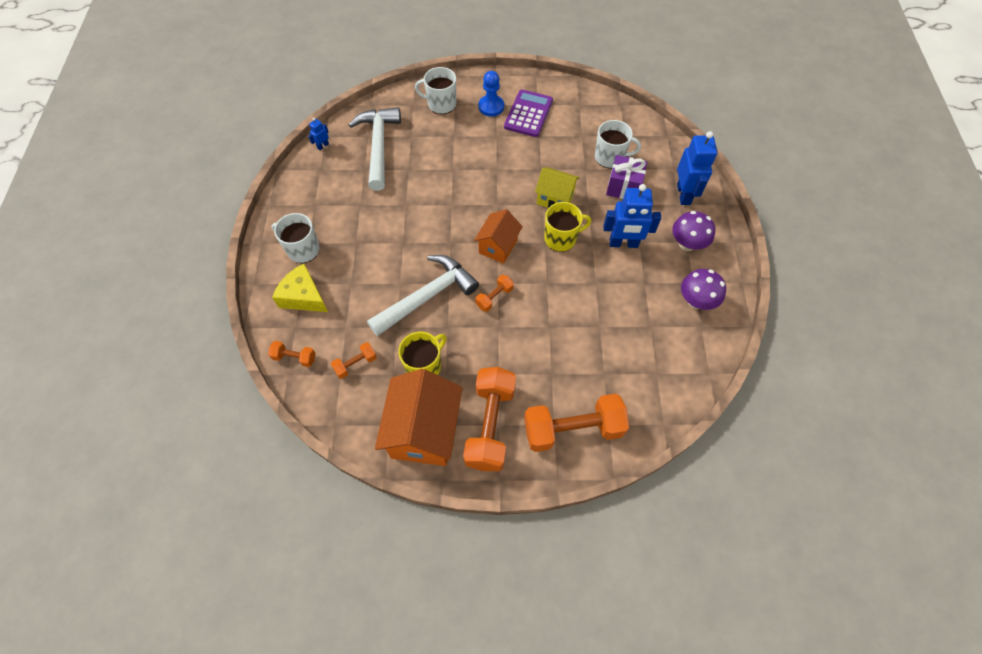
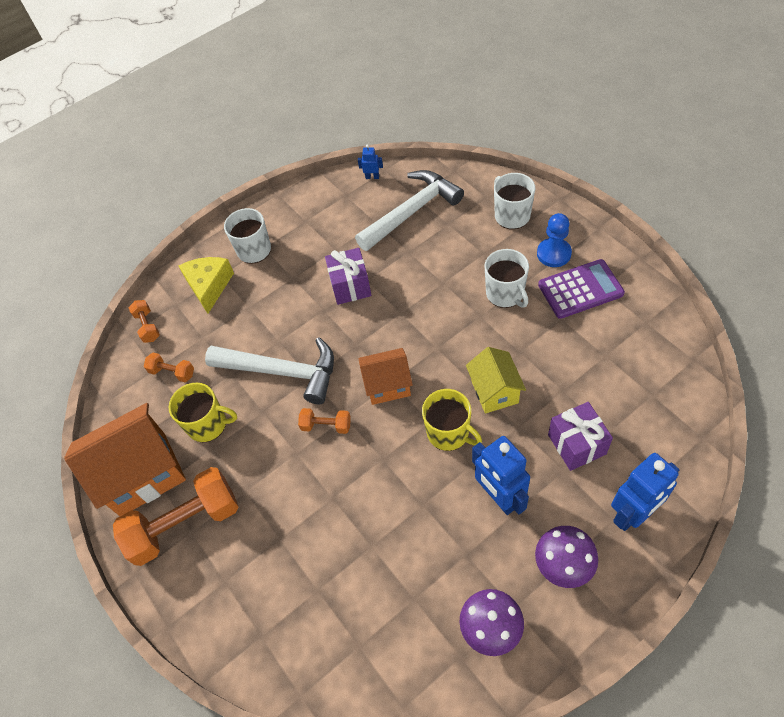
camera: 60 degrees right, 5 degrees down
orange dumbbell [524,393,629,452] -> none
white mug [595,120,641,168] -> white mug moved to [484,249,529,308]
none -> purple gift [325,248,371,305]

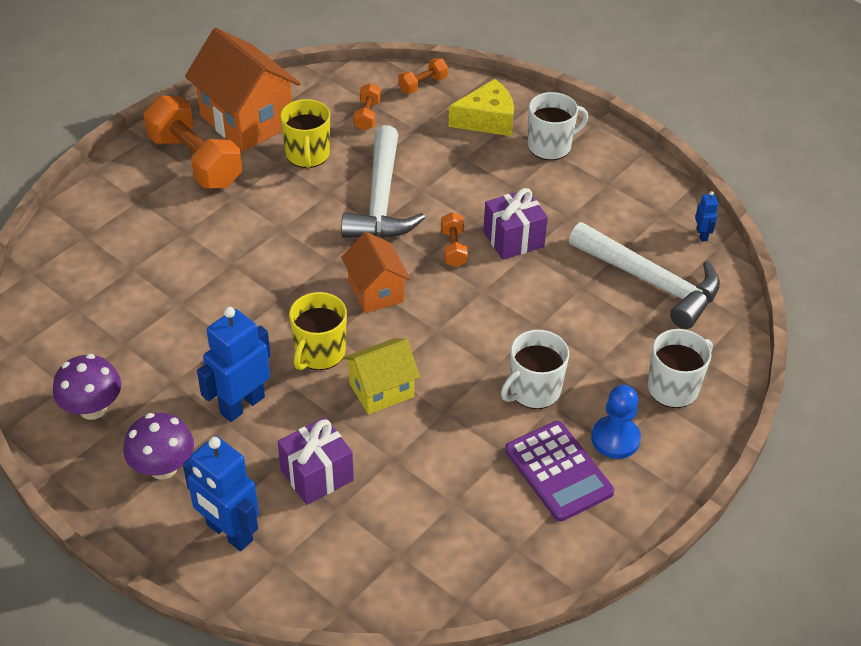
camera: 70 degrees right, 10 degrees down
orange dumbbell [298,408,351,434] -> orange dumbbell moved to [441,212,468,267]

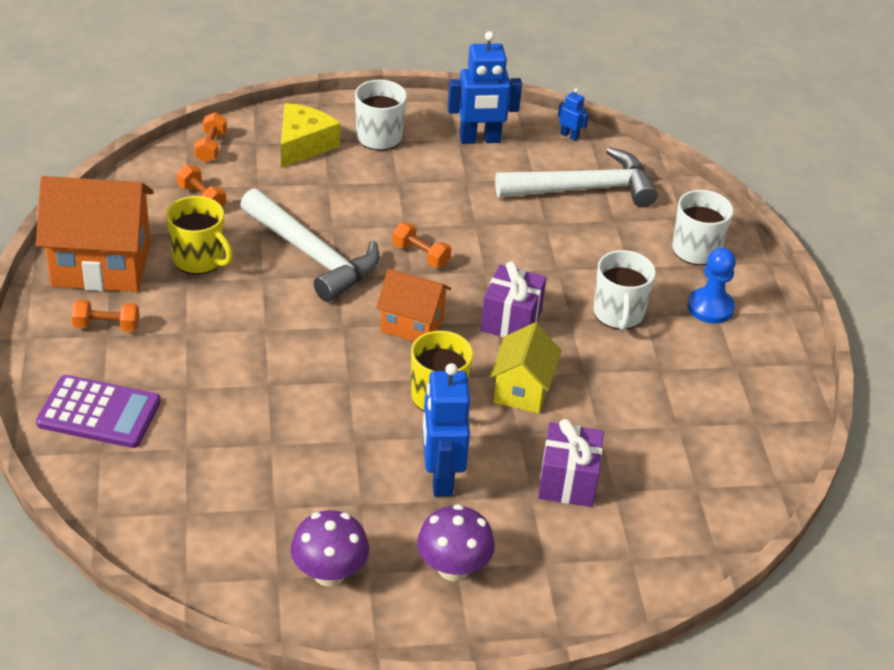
camera: 50 degrees left, 5 degrees down
orange dumbbell [143,95,242,188] -> orange dumbbell [71,300,139,332], size x0.47
blue robot [183,436,259,551] -> blue robot moved to [447,31,522,144]
purple gift [483,188,548,260] -> purple gift moved to [481,261,546,338]
purple calculator [505,421,615,522] -> purple calculator moved to [36,375,161,448]

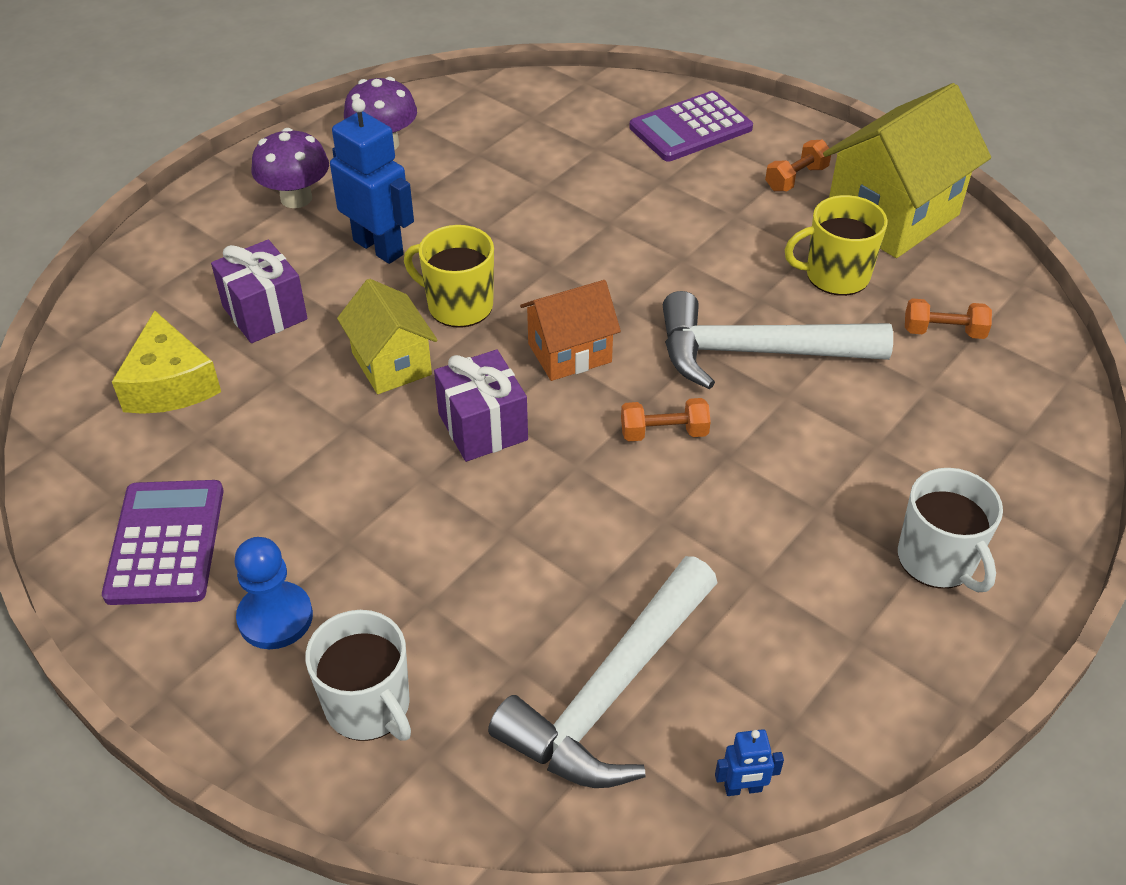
camera: 140 degrees right, 5 degrees up
orange house [36,176,154,292] -> yellow house [823,83,991,258]
orange dumbbell [194,112,227,162] -> none
yellow cheese [281,103,340,168] -> yellow cheese moved to [112,310,221,414]
blue robot [447,31,522,144] -> none
white mug [594,250,656,330] -> none
none -> purple calculator [102,480,224,605]

